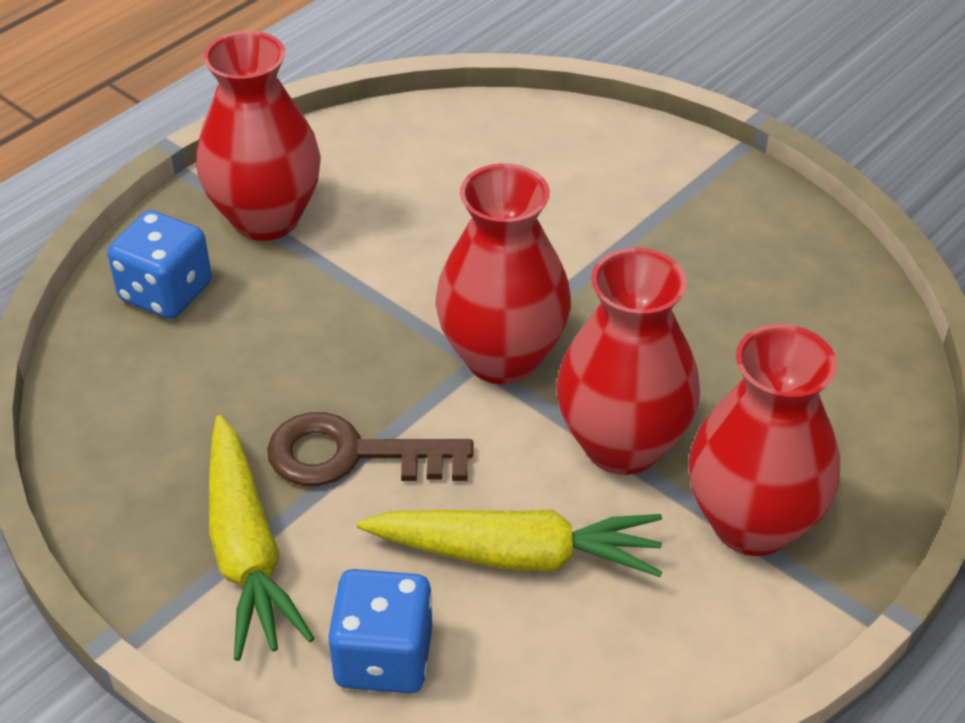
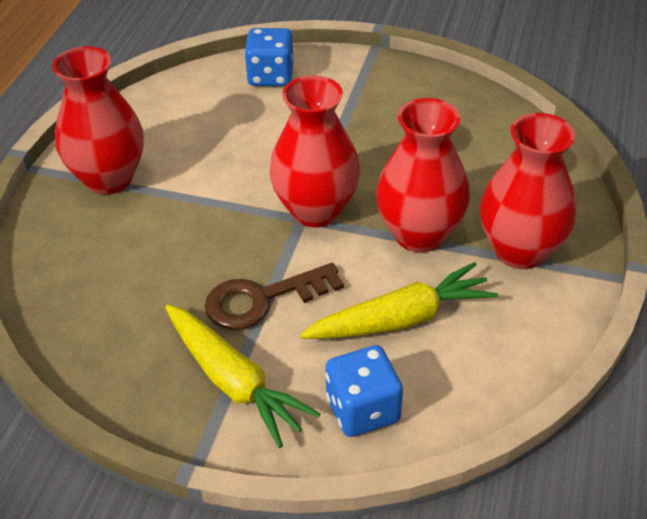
camera: 25 degrees left, 0 degrees up
blue dice [107,210,212,319] -> blue dice moved to [245,28,294,86]

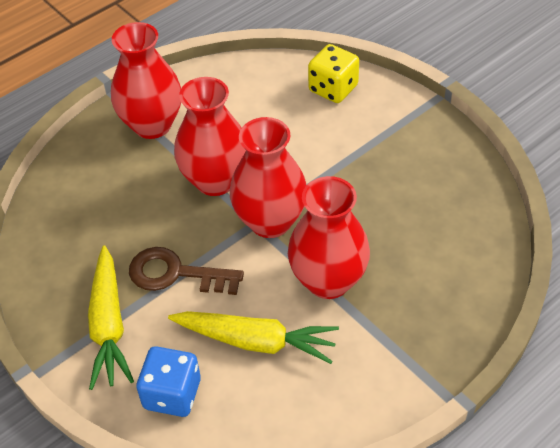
camera: 35 degrees right, 5 degrees up
blue dice [245,28,294,86] -> yellow dice [308,44,359,103]
red vase [480,113,577,269] -> red vase moved to [174,77,246,196]

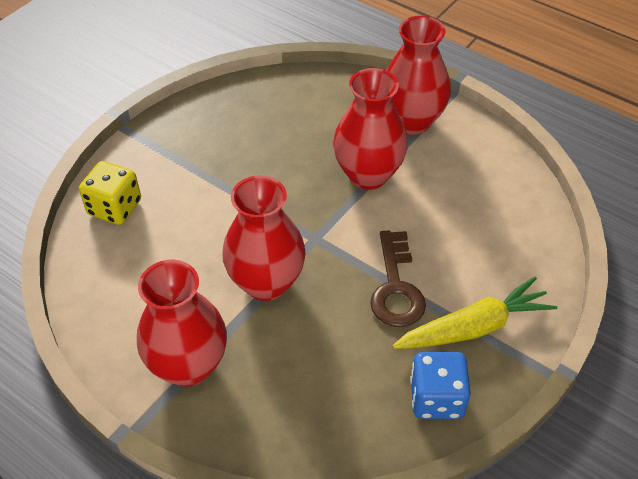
camera: 105 degrees left, 0 degrees up
blue dice [136,346,201,417] -> blue dice moved to [410,352,471,419]
yellow carrot [168,311,339,364] -> none
red vase [230,117,307,238] -> red vase moved to [386,16,451,135]

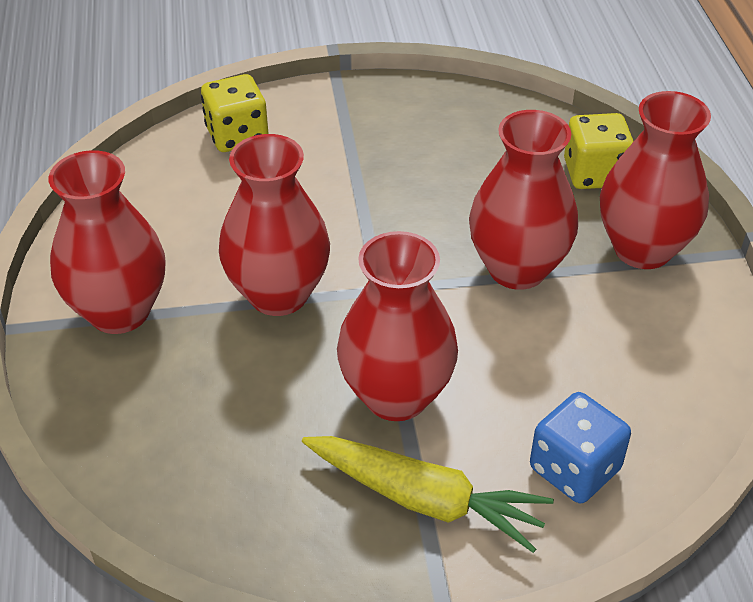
camera: 45 degrees right, 5 degrees down
brown key [370,231,426,327] -> red vase [337,231,458,421]
blue dice [410,352,471,419] -> blue dice moved to [530,392,631,503]
none -> yellow dice [564,113,634,189]

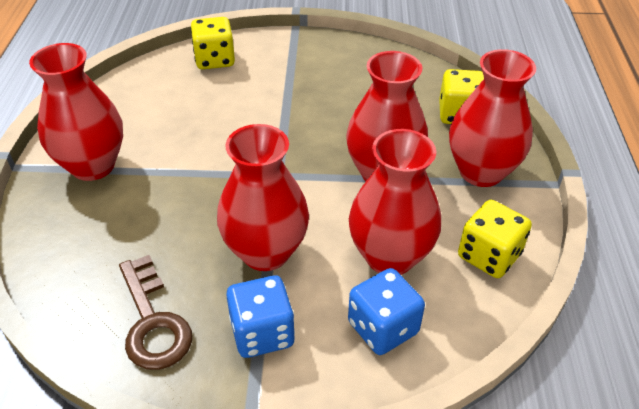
camera: 10 degrees right, 0 degrees up
red vase [219,134,330,316] -> red vase moved to [349,129,441,275]
yellow carrot [302,436,554,553] -> blue dice [226,275,295,358]
none -> brown key [119,255,192,370]
none -> yellow dice [458,200,532,278]

